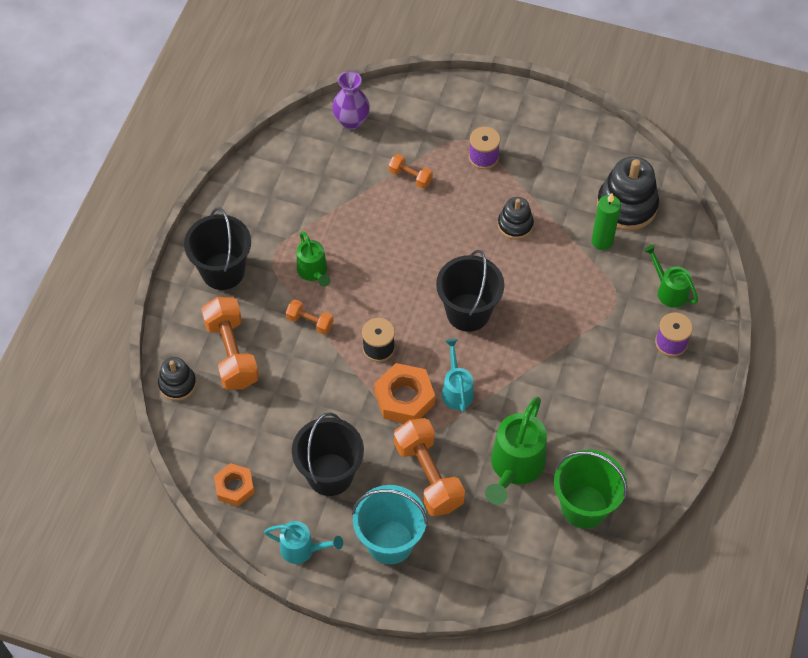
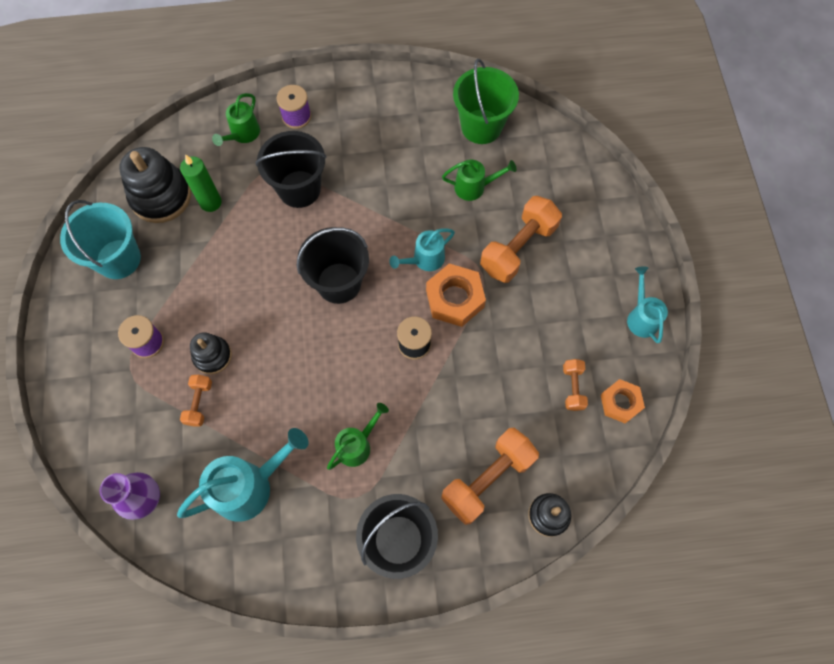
camera: 115 degrees left, 10 degrees up
orange dumbbell [286,300,334,334] -> orange dumbbell moved to [563,359,588,411]
black bucket [292,412,364,496] -> black bucket moved to [255,131,327,208]
turquoise bucket [352,485,428,564] -> turquoise bucket moved to [60,200,141,279]
green watering can [485,397,547,505] -> green watering can [442,159,517,201], size x0.60
black stacking toy [498,197,534,239] -> black stacking toy moved to [190,332,232,374]
none -> turquoise watering can [177,428,309,522]

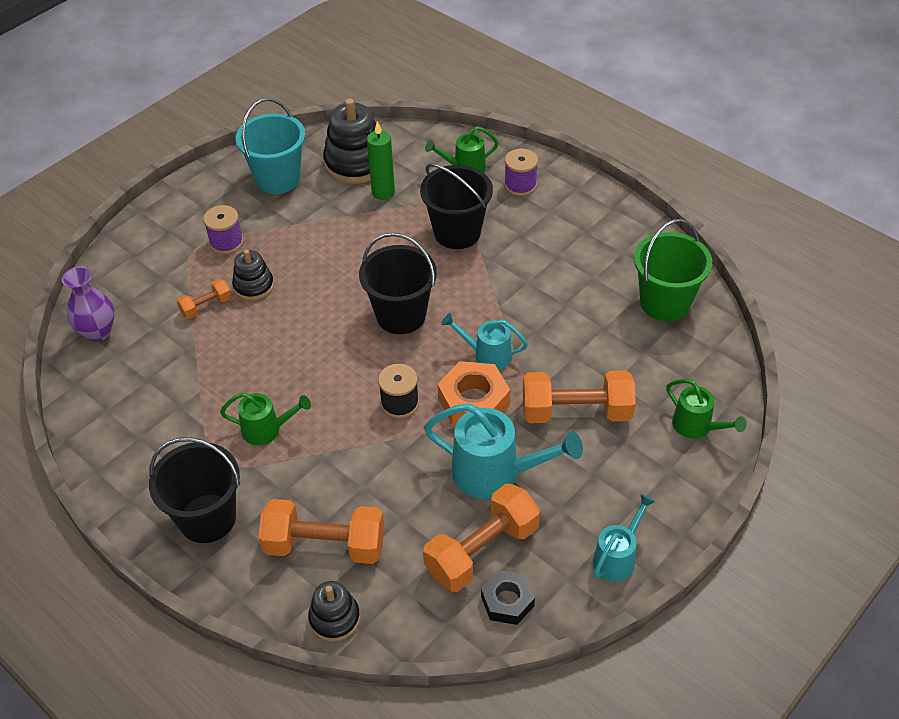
camera: 50 degrees right, 20 degrees down
turquoise watering can [177,428,309,522] -> turquoise watering can moved to [424,403,583,498]
green watering can [442,159,517,201] -> green watering can moved to [666,379,746,438]
orange dumbbell [563,359,588,411] -> orange dumbbell [423,484,540,592], size x1.96
orange nut [601,379,645,423] -> black nut [481,570,535,625]

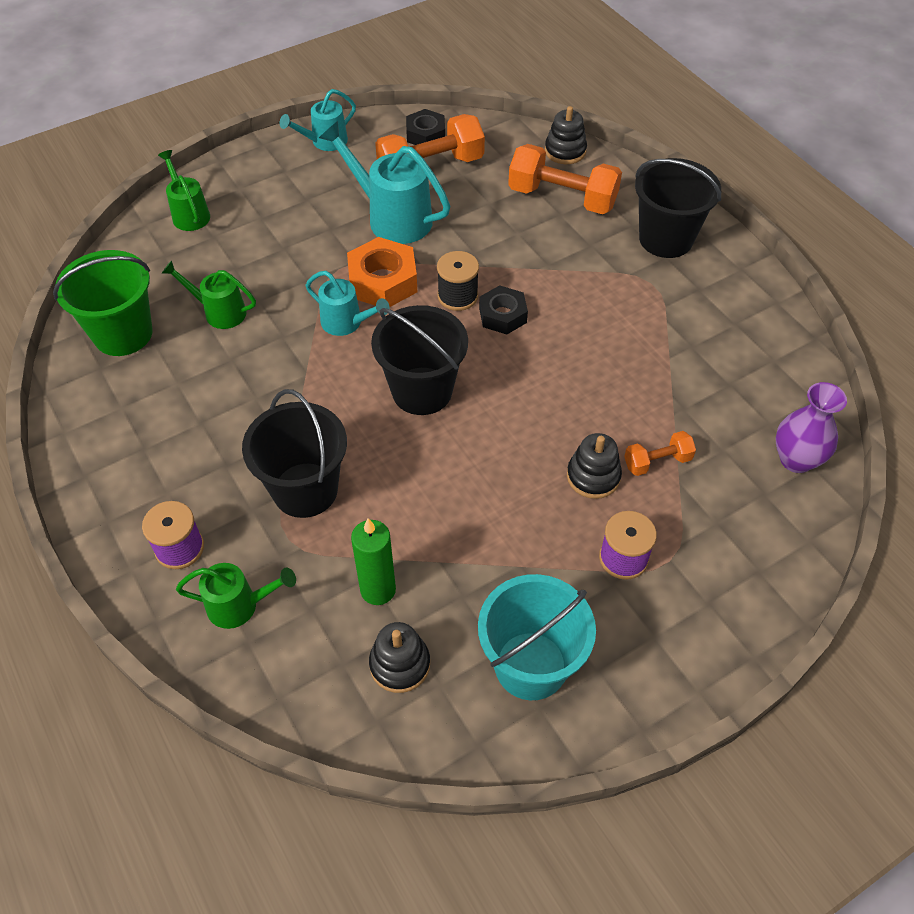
camera: 165 degrees left, 5 degrees up
green watering can [220,393,311,445] -> green watering can moved to [162,260,256,329]
black stacking toy [323,98,376,184] -> black stacking toy [369,622,430,693], size x0.58
orange dumbbell [523,370,636,423] -> none
none -> black nut [479,285,528,334]

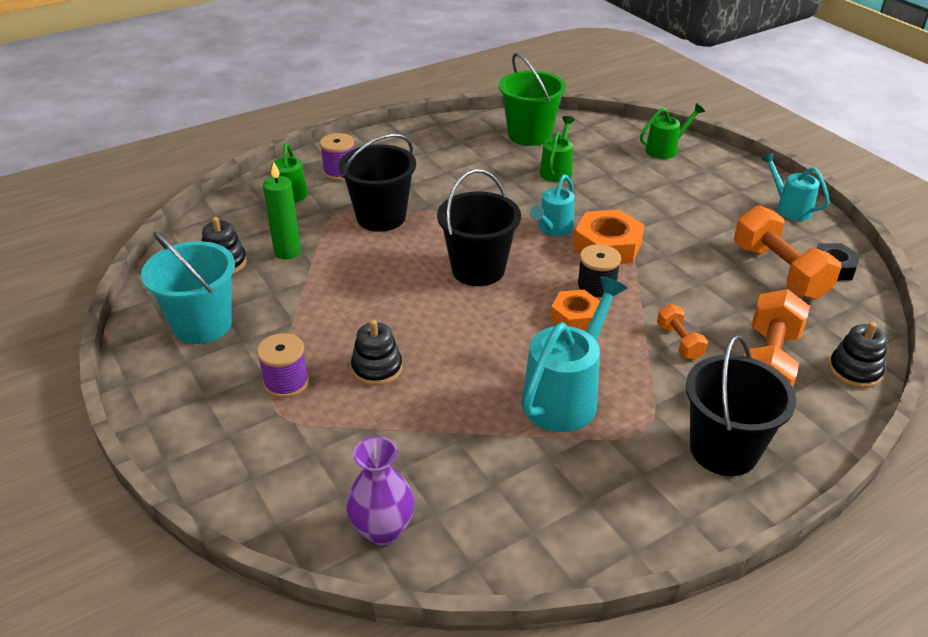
camera: 90 degrees right, 15 degrees down
turquoise watering can [319,121,450,244] -> turquoise watering can moved to [522,276,628,432]
black nut [479,285,528,334] -> orange nut [551,290,600,331]
orange dumbbell [624,431,696,476] -> orange dumbbell moved to [657,304,708,360]

